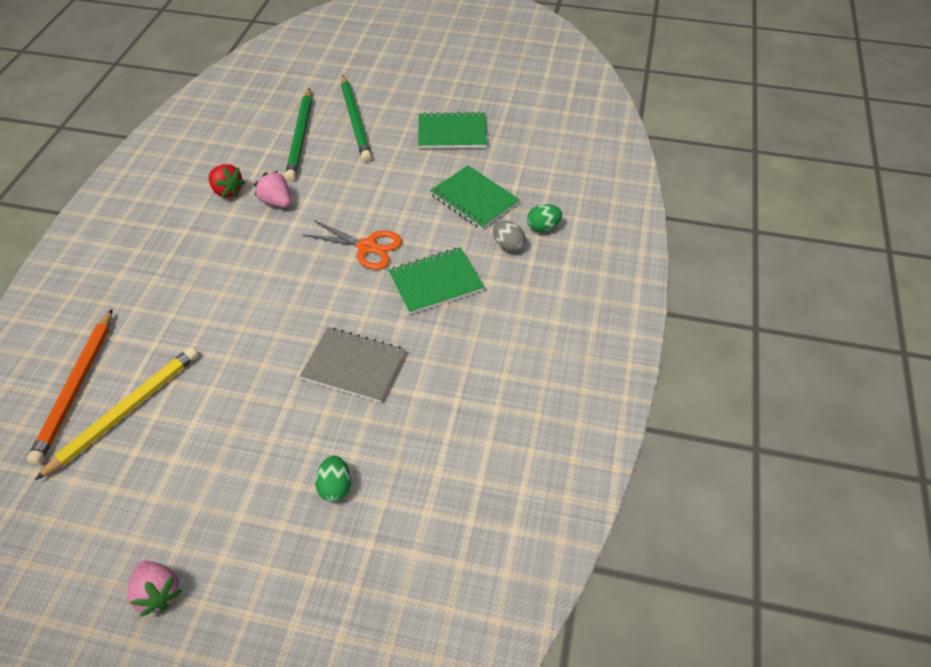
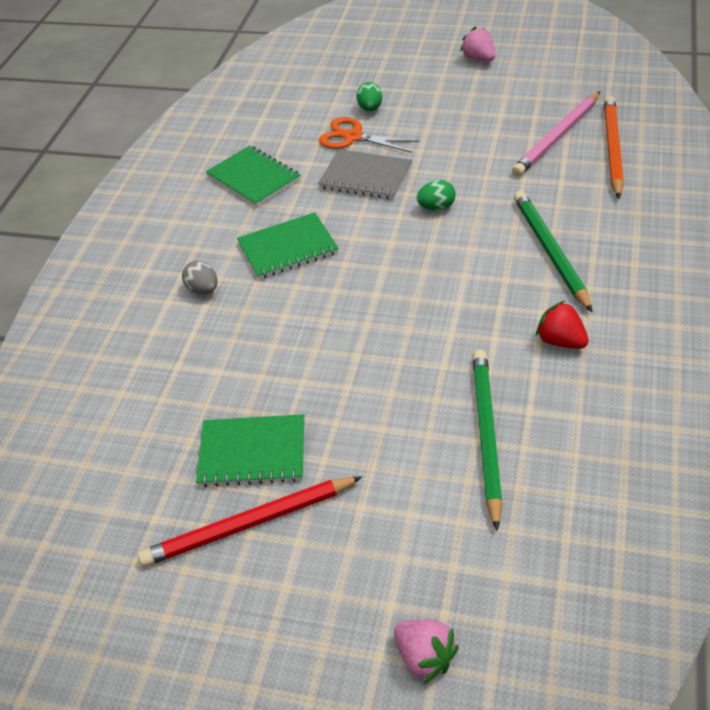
camera: 175 degrees left, 5 degrees down
yellow pencil [35,347,198,480] -> pink pencil [512,92,600,176]
pink strawberry [254,171,291,208] -> pink strawberry moved to [394,620,459,683]
orange scissors [302,220,402,270] -> orange scissors moved to [319,117,420,153]
green pencil [341,75,372,162] -> green pencil moved to [514,191,592,312]
green notebook [430,166,520,230] -> green notebook moved to [206,145,300,207]
green egg [527,204,562,232] -> green egg moved to [417,180,456,211]
none -> red pencil [138,477,362,567]

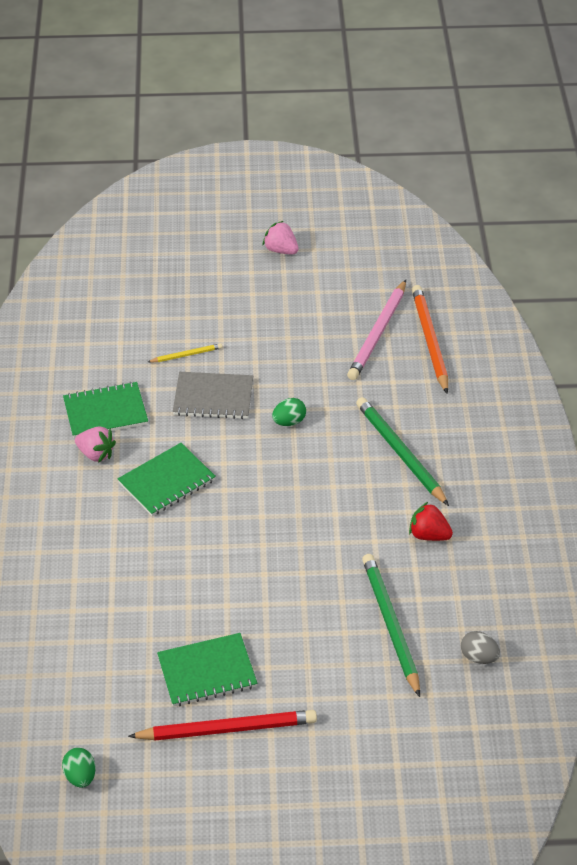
camera: 20 degrees left, 0 degrees up
red pencil [138,477,362,567] -> red pencil turned 150 degrees counterclockwise [128,710,317,741]
grey egg [182,261,217,295] -> grey egg moved to [461,631,500,664]
green notebook [206,145,300,207] -> green notebook turned 45 degrees counterclockwise [63,382,148,438]
orange scissors [319,117,420,153] -> yellow pencil [148,343,222,362]
green egg [356,82,383,111] -> green egg moved to [62,748,96,788]
pink strawberry [394,620,459,683] -> pink strawberry moved to [75,427,116,463]

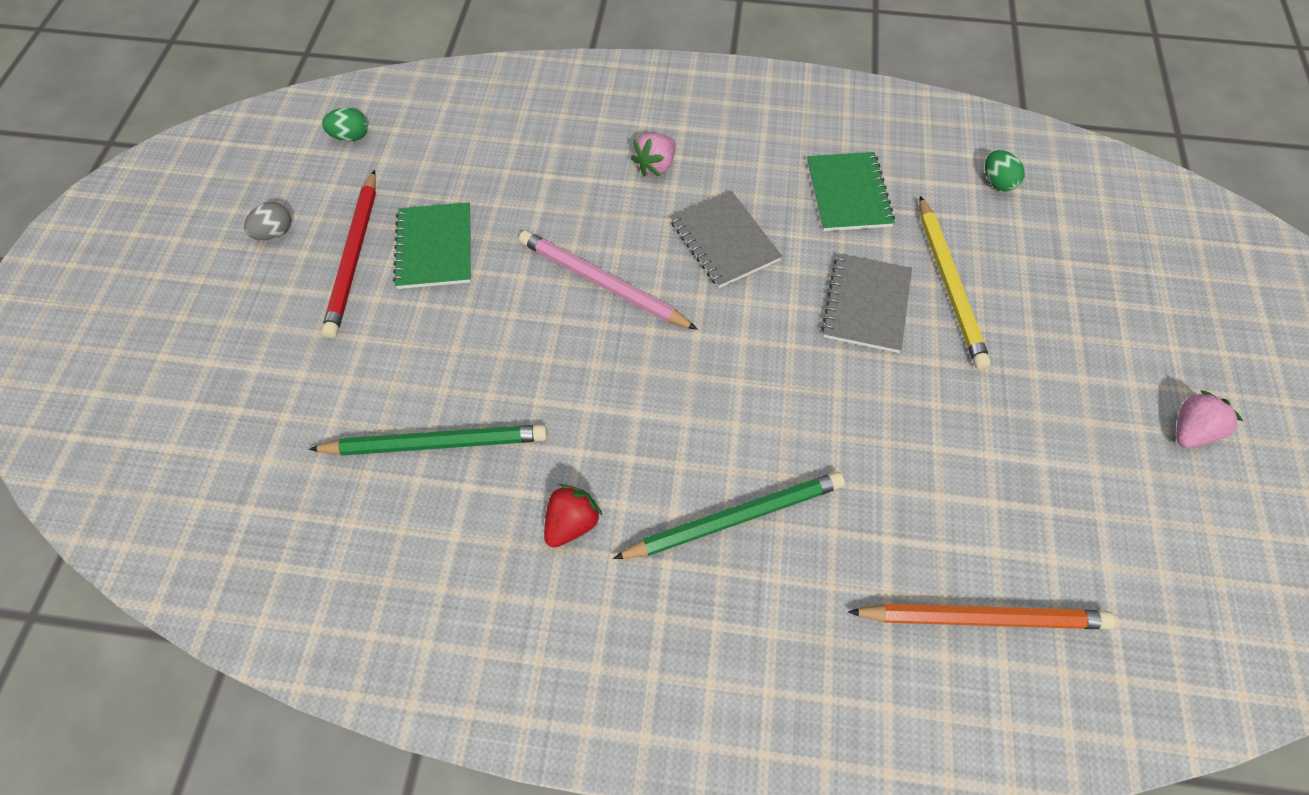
camera: 100 degrees right, 15 degrees up
pink strawberry [75,427,116,463] -> pink strawberry moved to [631,133,676,176]
green notebook [118,443,216,516] -> grey notebook [670,191,782,288]
yellow pencil [148,343,222,362] -> yellow pencil [919,196,991,369], size x2.01
green egg [272,398,306,426] -> green egg moved to [985,150,1025,191]
pink pencil [347,280,406,380] -> pink pencil moved to [519,231,698,330]
grey egg [461,631,500,664] -> grey egg moved to [244,202,291,240]

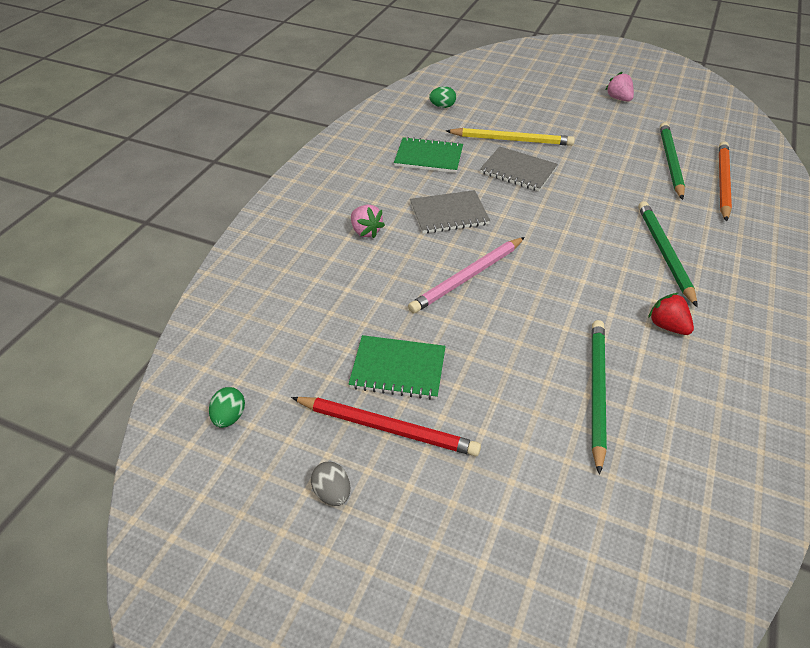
camera: 75 degrees left, 15 degrees down
none -> green pencil [660,122,685,200]

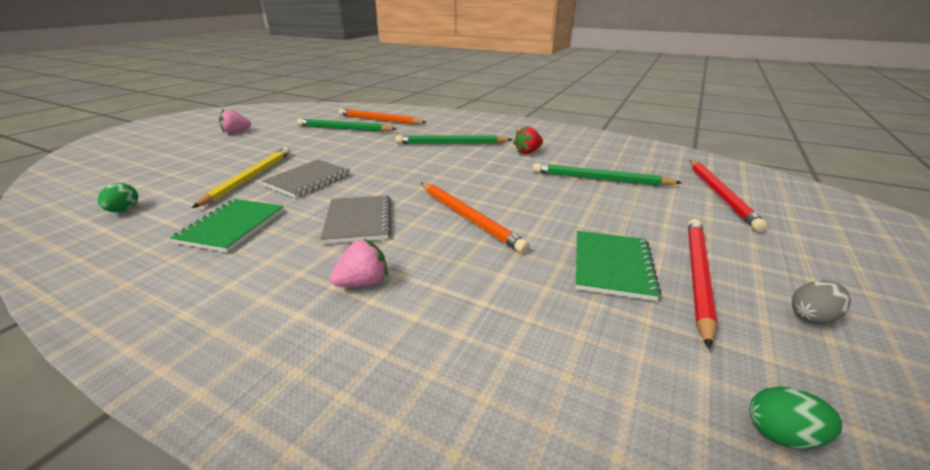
camera: 85 degrees left, 15 degrees down
pink pencil [408,237,525,313] -> orange pencil [421,183,529,253]
none -> red pencil [690,160,768,232]

